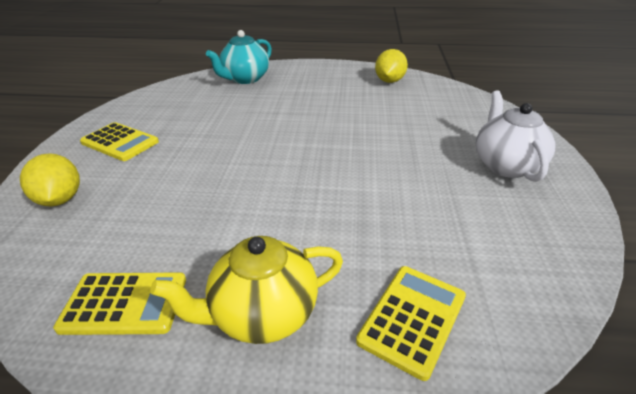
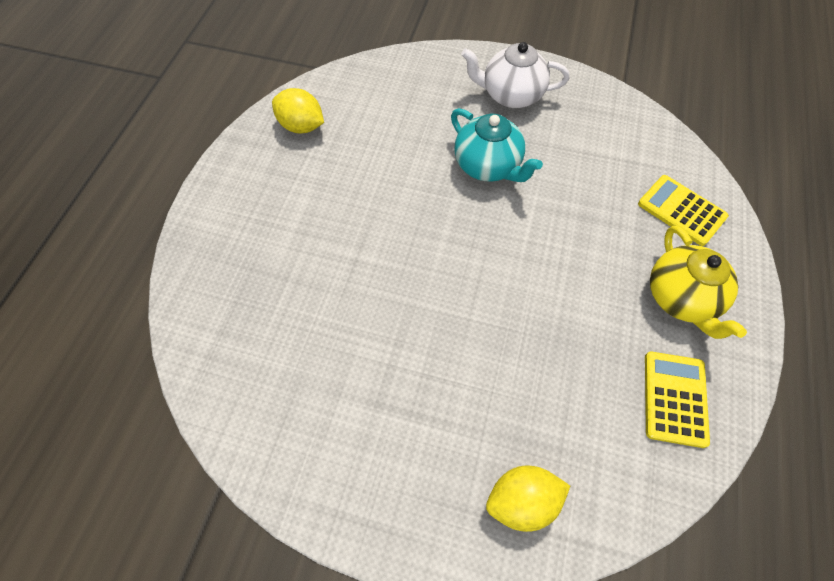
camera: 80 degrees left, 25 degrees up
yellow calculator [80,122,159,161] -> none
turquoise teapot [206,30,272,84] -> turquoise teapot moved to [451,108,543,182]

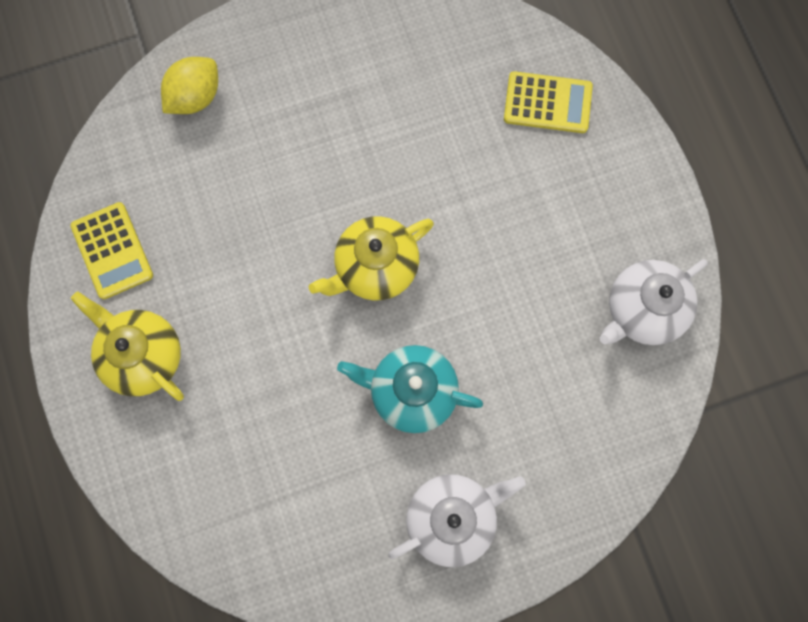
camera: 145 degrees right, 15 degrees up
yellow lemon [272,88,324,133] -> white teapot [600,259,708,345]
yellow calculator [638,175,729,246] -> yellow calculator moved to [504,71,593,133]
none -> yellow teapot [309,216,434,300]

